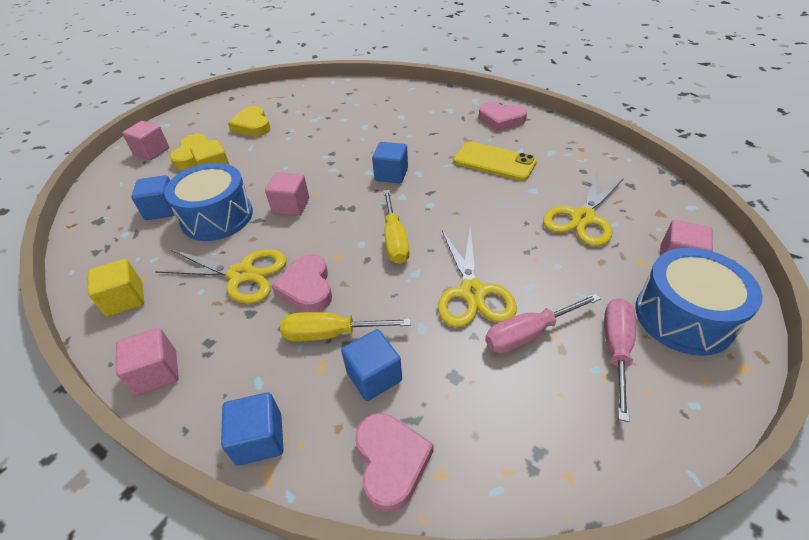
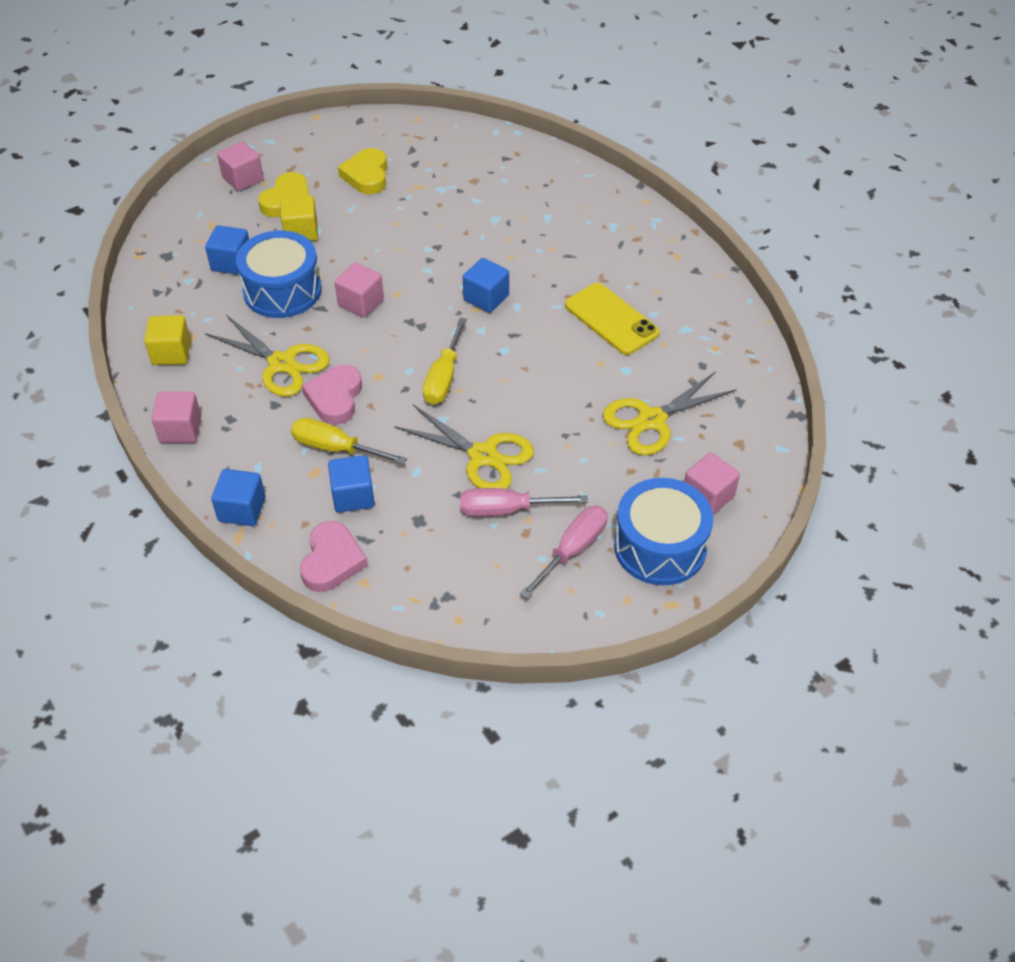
camera: 20 degrees right, 5 degrees up
yellow scissors [438,227,517,327] -> yellow scissors turned 75 degrees counterclockwise [394,405,534,489]
pink heart [479,102,527,132] -> none

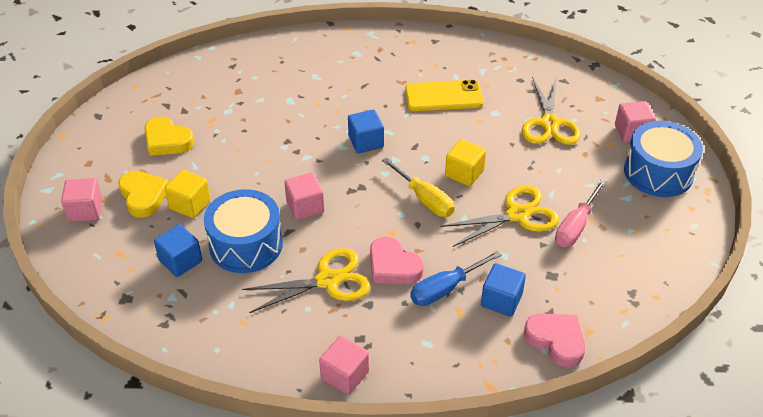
camera: 55 degrees left, 5 degrees down
yellow cube [144,315,191,365] -> yellow cube moved to [445,139,486,186]
blue cube [211,469,266,526] -> none
yellow screwdriver [291,418,407,465] -> blue screwdriver [410,251,502,306]
pink screwdriver [520,506,608,599] -> none

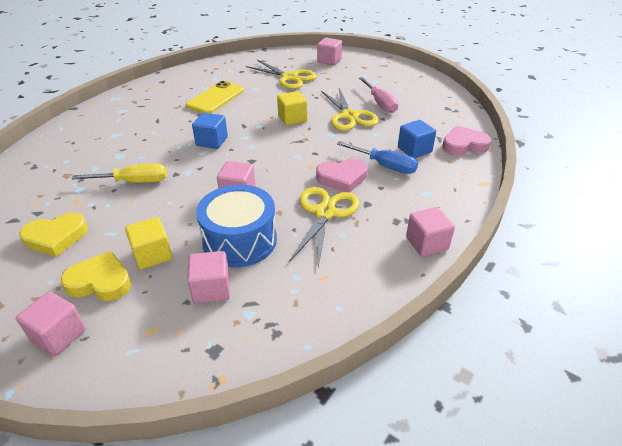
camera: 55 degrees left, 5 degrees down
blue cube [154,224,202,277] -> pink cube [187,251,230,304]
yellow screwdriver [382,158,455,217] -> yellow screwdriver moved to [72,163,167,183]
blue screwdriver [410,251,502,306] -> blue screwdriver turned 60 degrees counterclockwise [337,141,418,174]
yellow scissors [441,185,559,247] -> yellow scissors turned 150 degrees clockwise [321,88,379,131]
blue drum [624,121,703,197] -> none

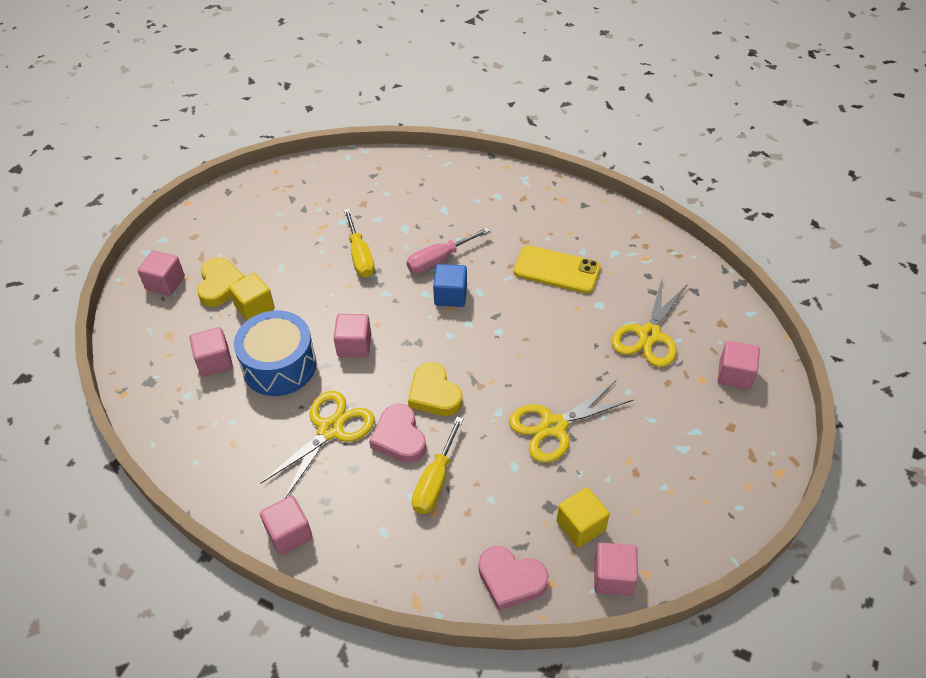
camera: 80 degrees right, 10 degrees up
yellow heart [19,213,88,257] -> yellow heart moved to [408,362,462,416]
yellow cube [277,91,307,126] -> yellow cube moved to [557,487,610,547]
yellow scissors [289,187,360,267] -> yellow scissors turned 60 degrees counterclockwise [260,391,375,499]
blue screwdriver [337,141,418,174] -> yellow screwdriver [412,417,464,514]
pink screwdriver [359,77,399,113] -> pink screwdriver moved to [406,227,490,273]
blue cube [398,120,436,158] -> none
pink heart [442,126,491,155] -> pink heart turned 135 degrees clockwise [479,546,549,611]
none -> pink cube [594,543,638,596]

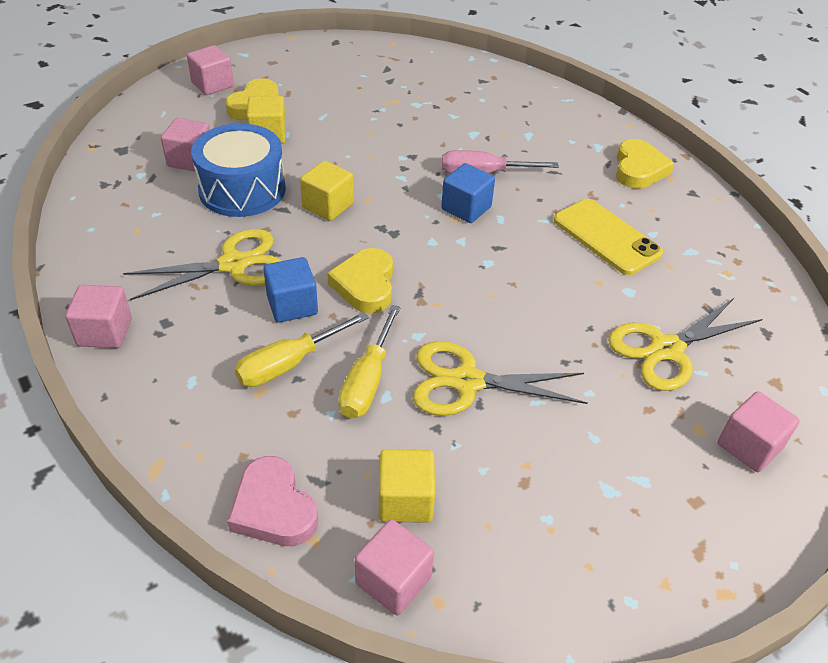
camera: 30 degrees right, 5 degrees down
pink cube [333,314,371,357] -> yellow cube [300,161,354,221]
yellow screwdriver [344,209,375,278] -> yellow screwdriver moved to [339,305,401,419]
pink heart [369,404,426,463] -> blue cube [263,257,318,323]
none -> yellow heart [616,139,674,189]

